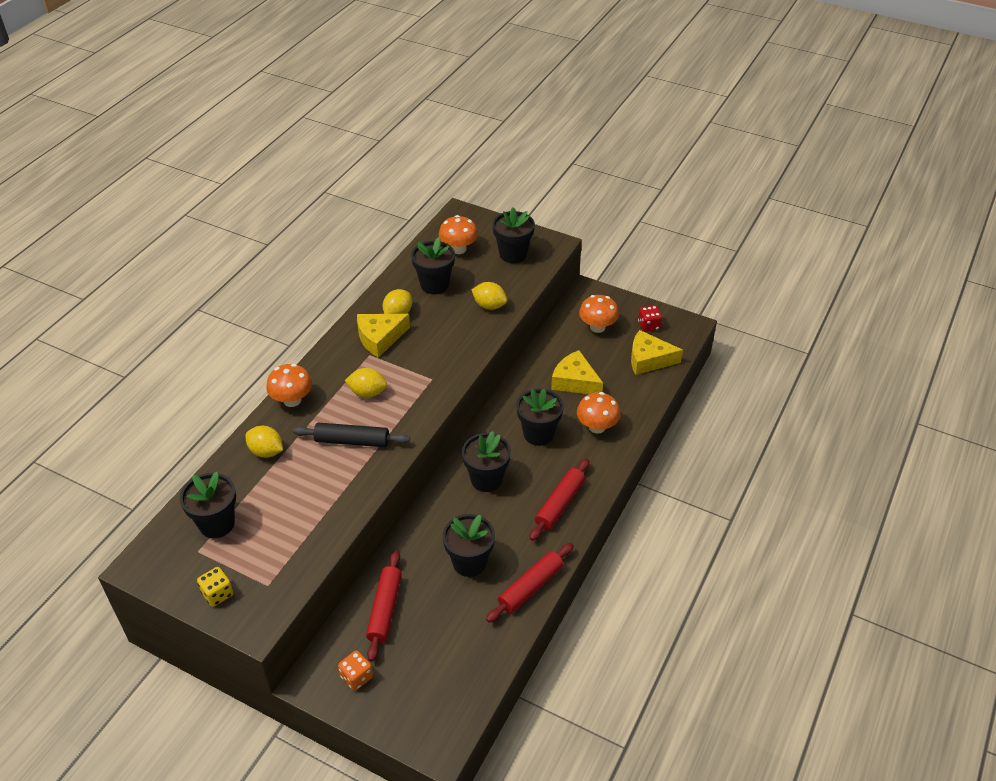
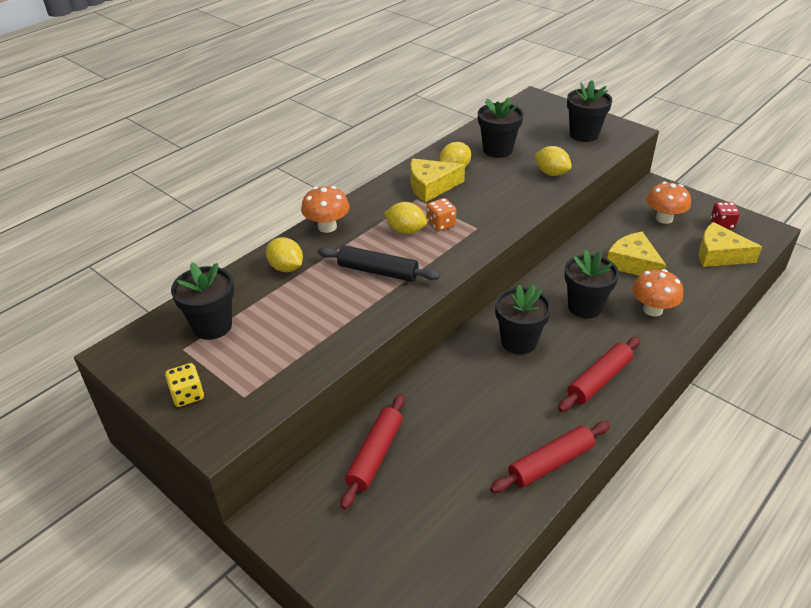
camera: 15 degrees right, 5 degrees down
orange dice [338,650,373,691] -> orange dice moved to [427,198,456,231]
orange mushroom [439,215,478,254] -> none
black flower pot [443,514,495,577] -> none

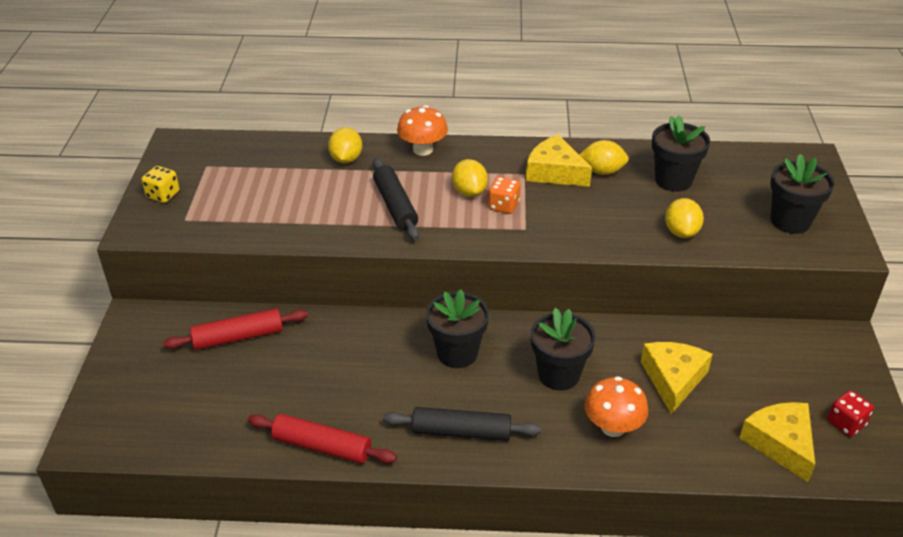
camera: 50 degrees right, 0 degrees up
black flower pot [171,262,234,340] -> none
red rolling pin [558,337,641,412] -> black rolling pin [383,407,541,441]
orange mushroom [647,182,691,224] -> none

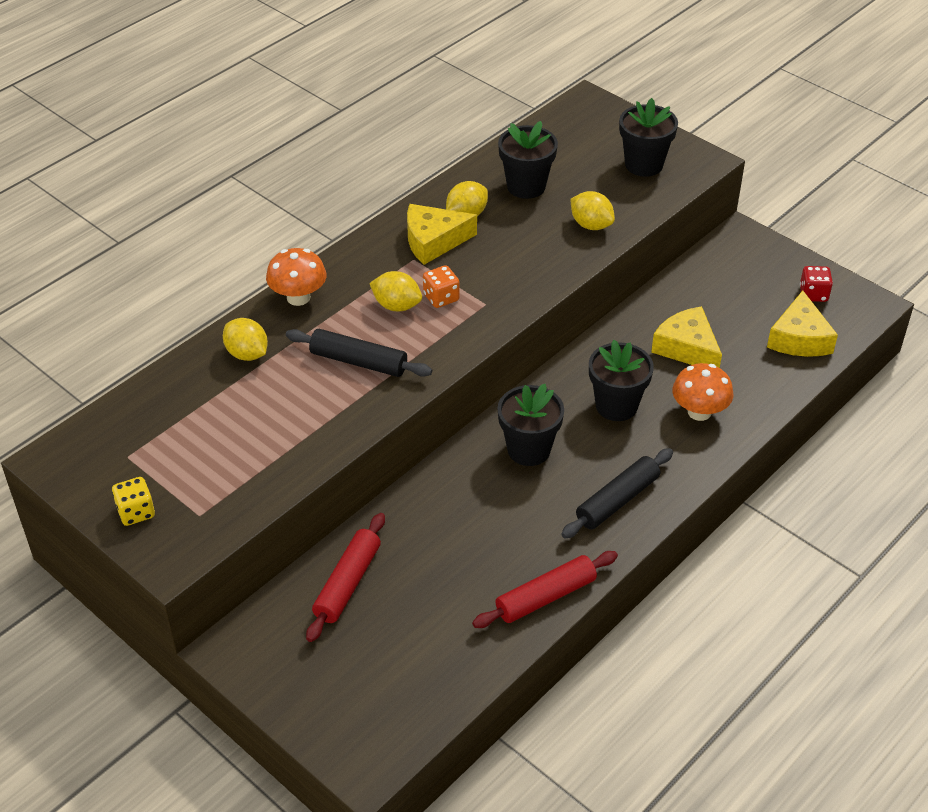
camera: 50 degrees left, 5 degrees up
yellow cheese [739,402,815,482] -> yellow cheese turned 105 degrees counterclockwise [767,290,838,357]

